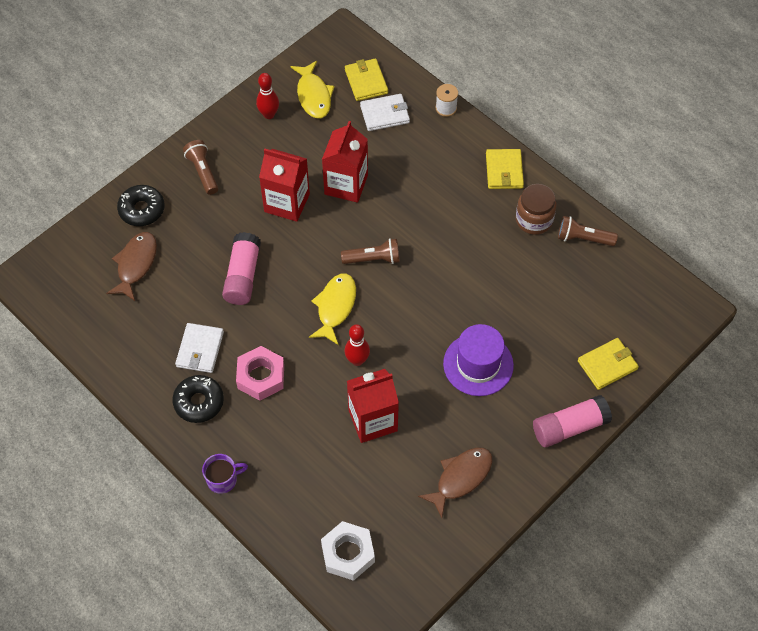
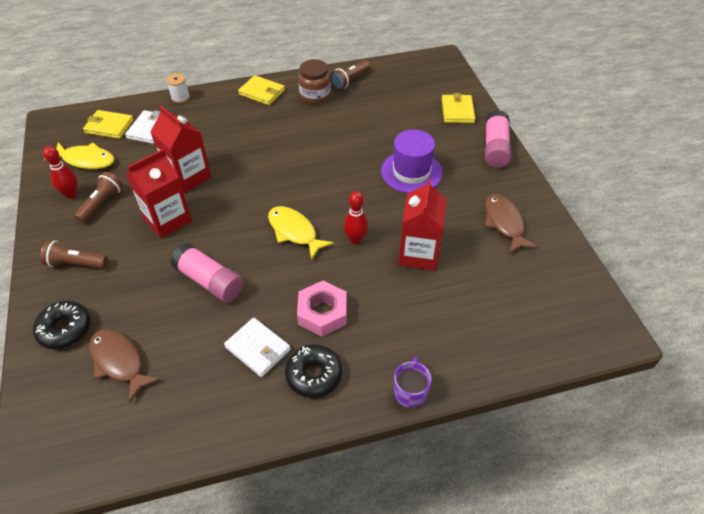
camera: 60 degrees left, 10 degrees down
white nut [321,521,375,581] -> none
brown flashlight [341,238,400,264] -> brown flashlight moved to [74,172,123,223]

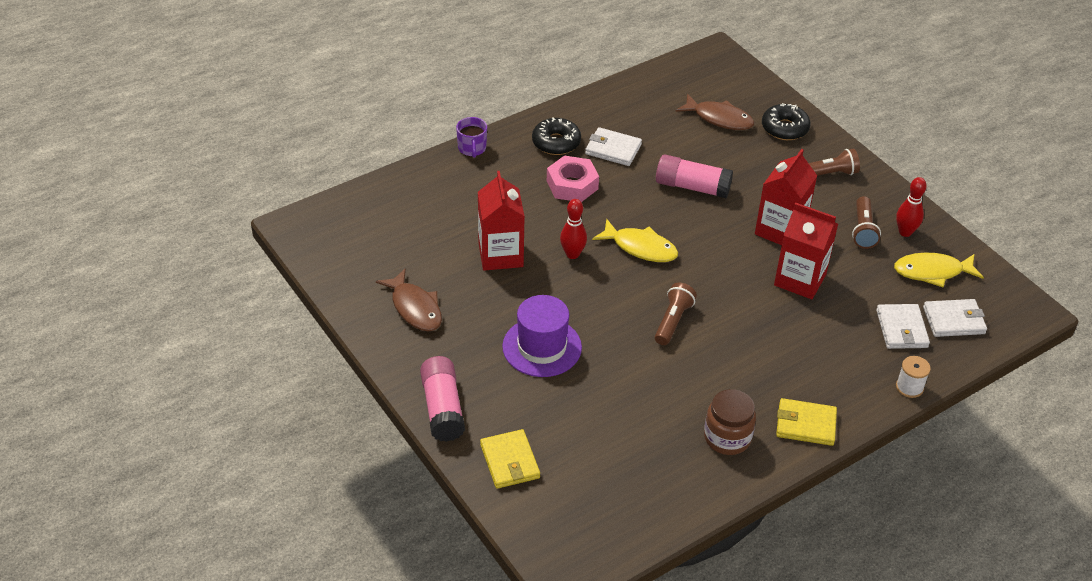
camera: 160 degrees right, 5 degrees down
yellow wallet [83,110,134,139] -> white wallet [923,299,987,337]
brown flashlight [330,60,370,90] -> brown flashlight moved to [655,283,697,345]

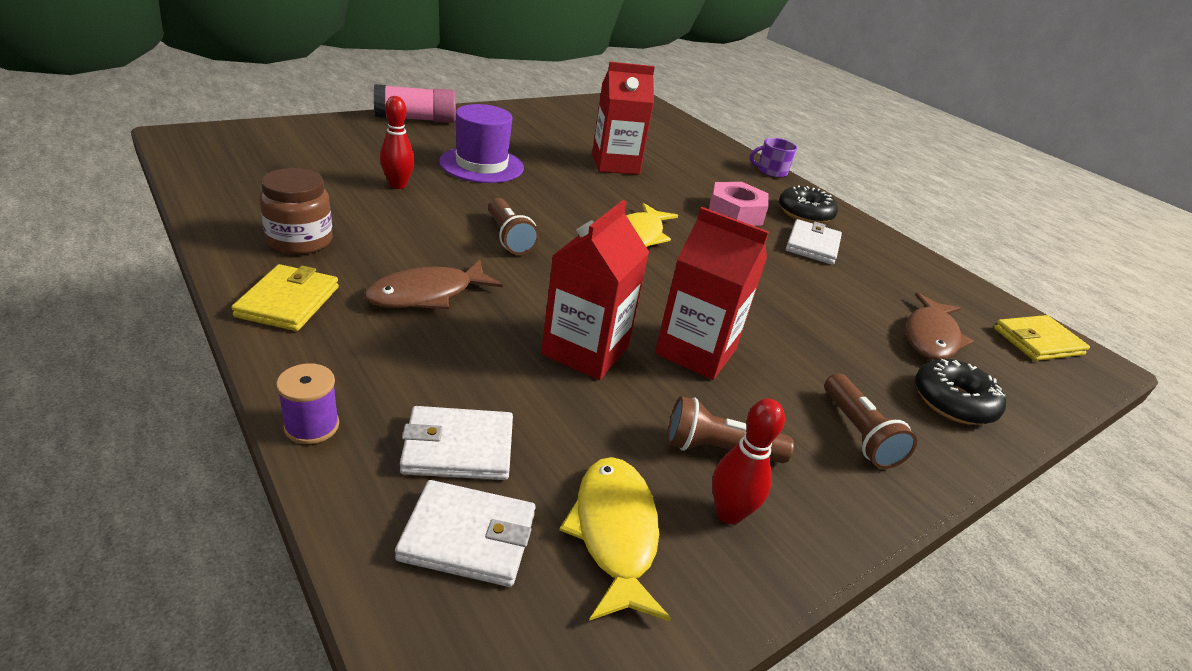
camera: 85 degrees right, 10 degrees down
brown fish [376,268,442,331] -> brown fish moved to [364,260,503,309]
yellow wallet [480,429,540,489] -> yellow wallet moved to [994,315,1090,361]
red bowling pin [560,199,587,259] -> red bowling pin moved to [380,96,415,189]
brown flashlight [655,283,697,345] -> brown flashlight turned 45 degrees clockwise [488,198,539,255]
pink glue stick [656,154,733,198] -> none
white spool [896,356,931,398] -> purple spool [276,363,339,444]
white wallet [923,299,987,337] -> white wallet turned 75 degrees counterclockwise [395,480,535,587]

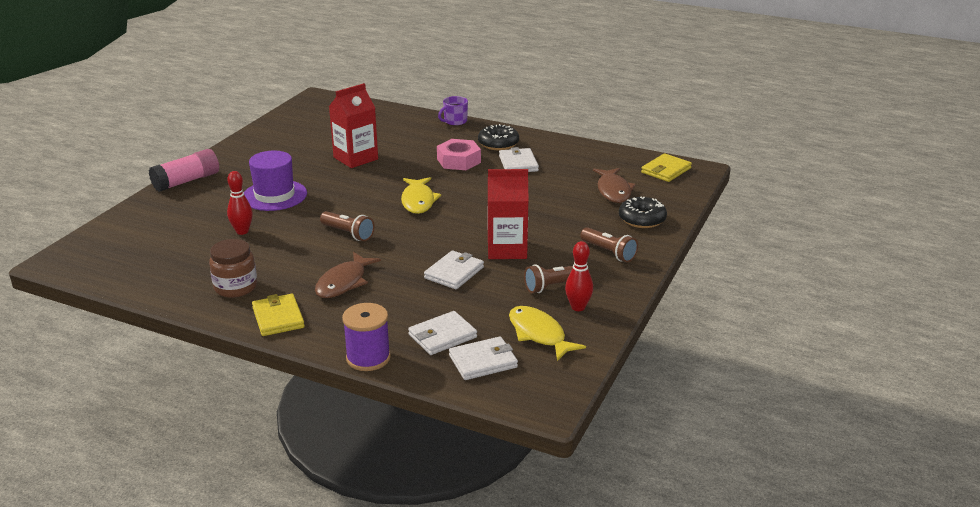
camera: 25 degrees left, 5 degrees down
purple spool [276,363,339,444] -> purple spool [342,303,391,371], size x1.55
red carton [541,200,649,380] -> white wallet [424,250,484,289]

